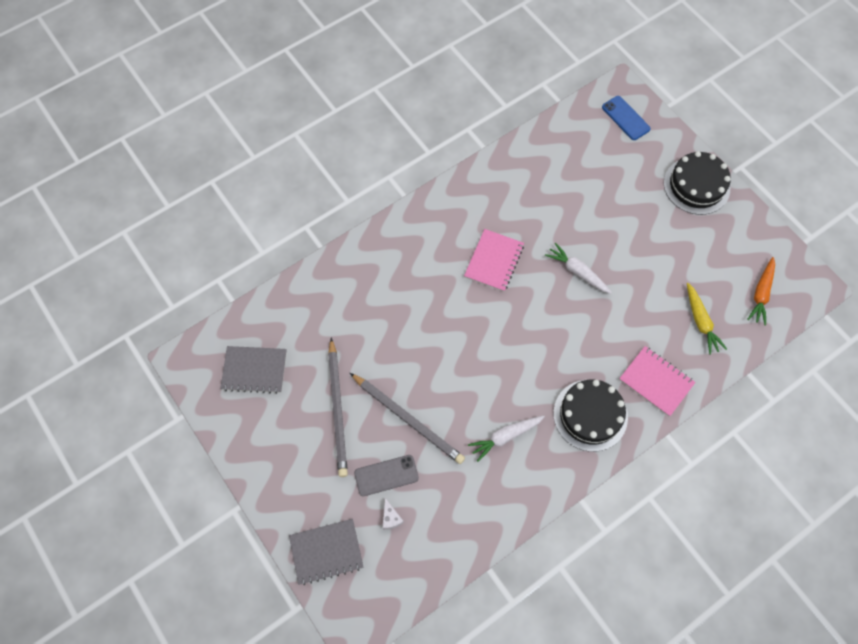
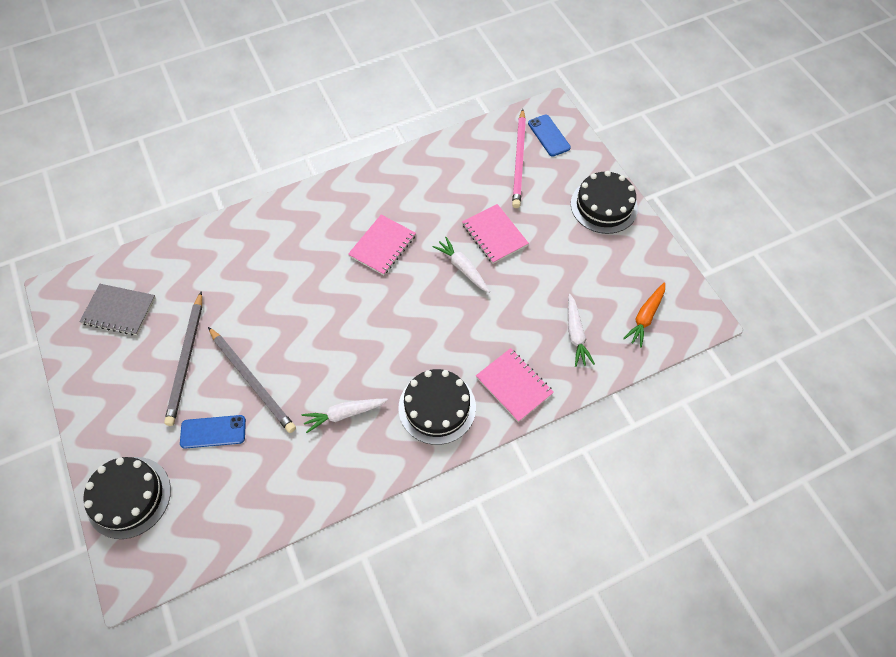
camera: 10 degrees right, 5 degrees down
grey notebook [289,519,363,585] -> black cake [83,457,171,539]
grey phone [354,455,419,496] -> blue phone [180,415,246,449]
white cheese [382,498,404,530] -> none
yellow carrot [687,283,727,355] -> white carrot [568,294,595,367]
none -> pink notebook [462,204,529,264]
none -> pink pencil [512,109,526,208]

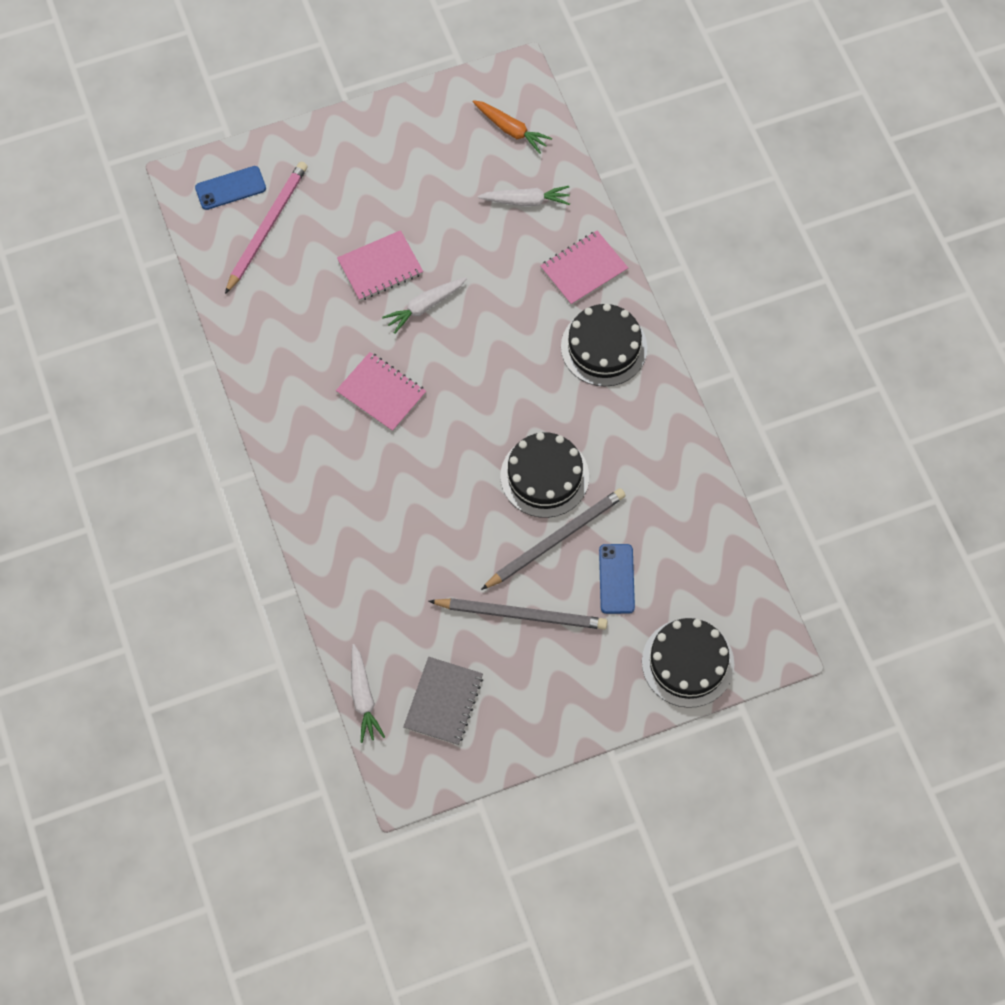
camera: 85 degrees left, 5 degrees up
white carrot [302,399,388,433] -> white carrot moved to [351,644,385,743]
pink pencil [512,109,526,208] -> pink pencil turned 75 degrees counterclockwise [225,162,308,294]
black cake [571,171,638,234] -> black cake moved to [500,432,589,518]

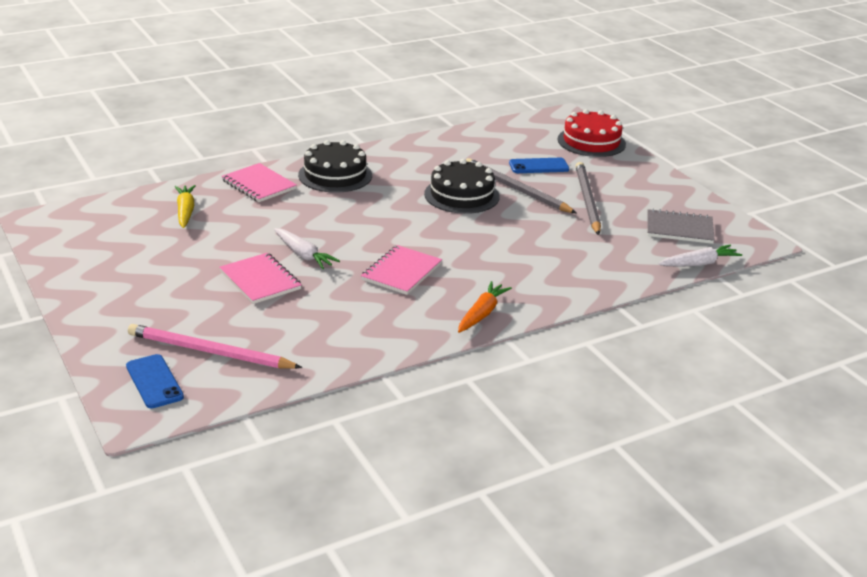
camera: 100 degrees left, 35 degrees down
orange carrot [473,100,552,154] -> orange carrot moved to [458,281,512,333]
white carrot [478,186,570,206] -> yellow carrot [175,185,196,228]
black cake [642,618,734,708] -> red cake [558,109,626,157]

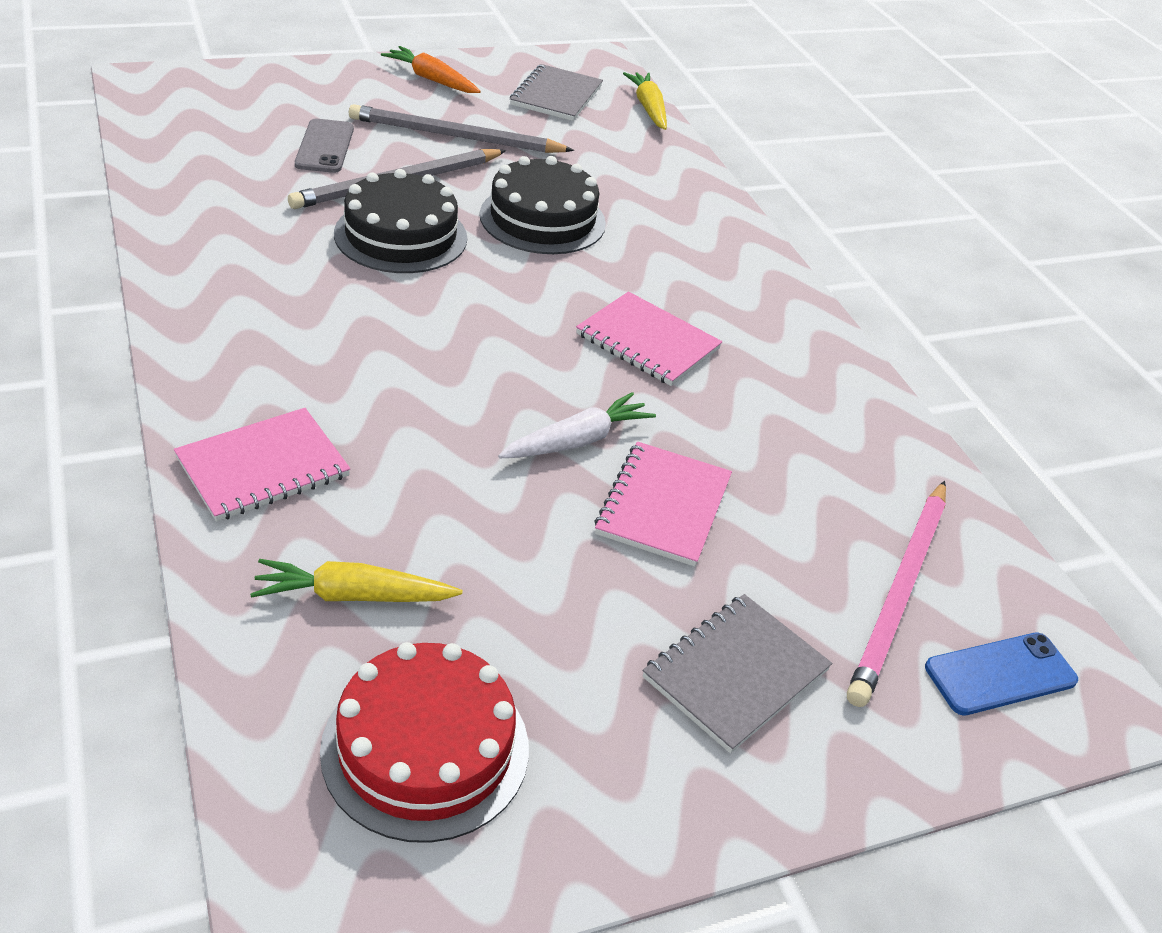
camera: 85 degrees left, 10 degrees up
pink notebook [219,253,302,304] -> pink notebook turned 45 degrees counterclockwise [594,442,732,567]
black cake [298,140,372,193] -> black cake moved to [480,156,606,254]
orange carrot [458,281,512,333] -> orange carrot moved to [381,46,481,93]
blue phone [509,158,569,173] -> grey phone [295,119,354,173]
red cake [558,109,626,157] -> red cake moved to [320,642,529,843]
white carrot [658,245,742,267] -> yellow carrot [623,72,667,130]
none -> grey notebook [643,594,832,753]

